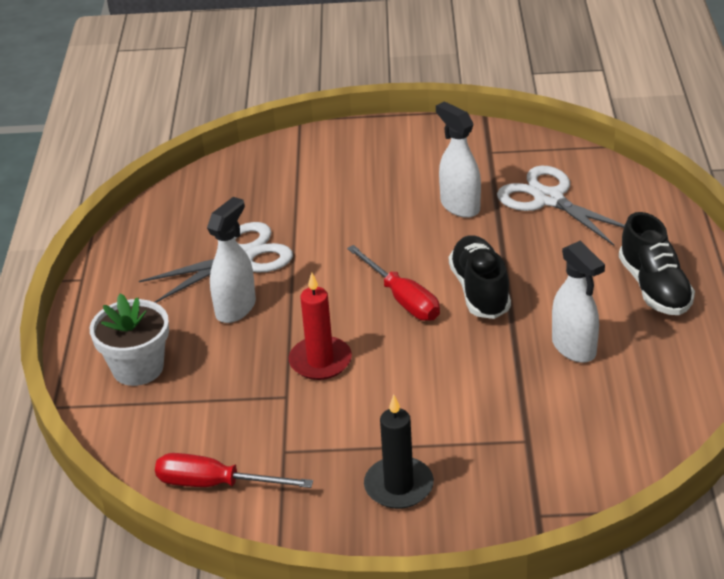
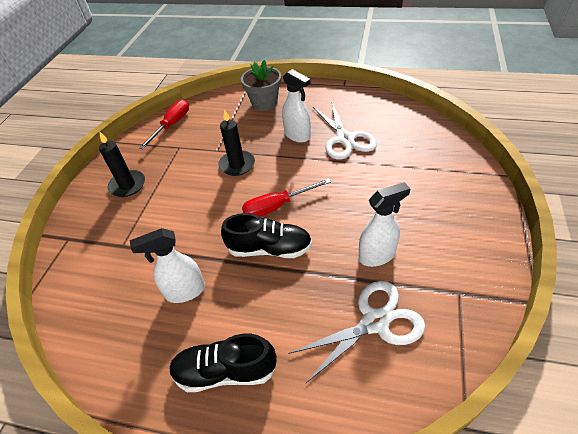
camera: 105 degrees right, 10 degrees up
white flower pot [90,294,169,386] -> grey flower pot [241,60,281,111]
red candle [289,273,352,380] -> black candle [218,109,255,176]

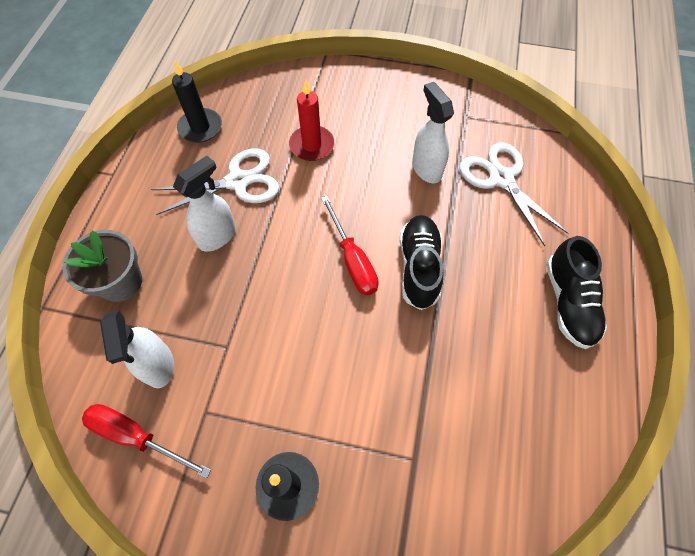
camera: 95 degrees left, 15 degrees up
white spray bottle [130,228,205,303] -> white spray bottle moved to [100,310,174,388]
black candle [218,109,255,176] -> black candle moved to [172,61,222,143]
none -> red candle [289,80,334,161]

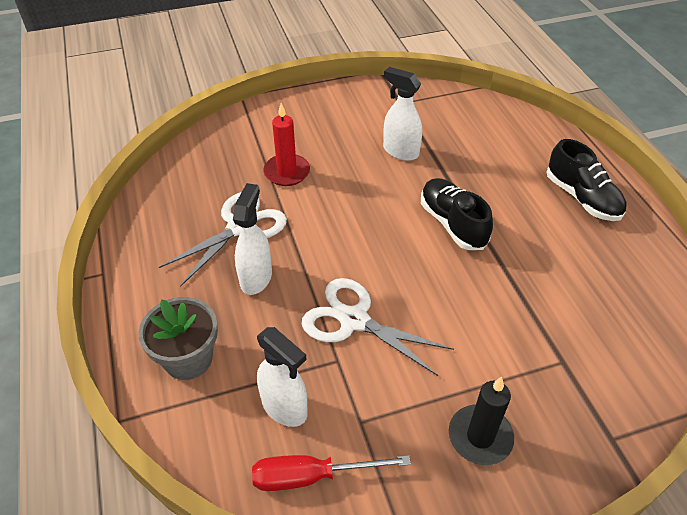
camera: 30 degrees left, 15 degrees down
black candle [172,61,222,143] -> none
red screwdriver [321,196,379,295] -> none
white scissors [459,142,569,246] -> white scissors moved to [302,278,454,376]

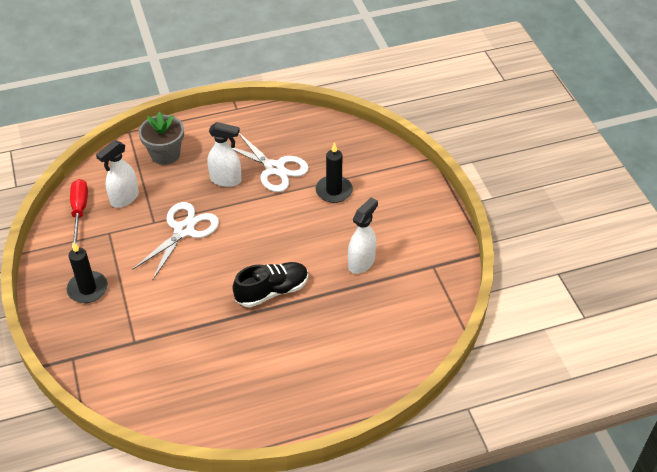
camera: 90 degrees right, 0 degrees up
red candle [264,103,310,186] -> black candle [315,142,353,203]
black shoe [547,139,626,221] -> none

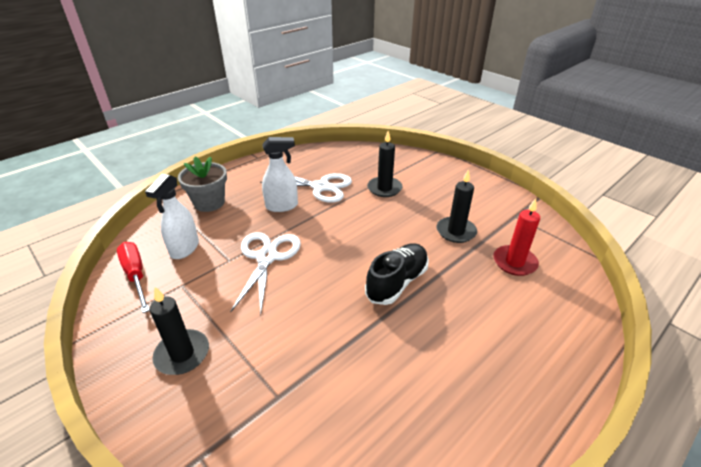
camera: 25 degrees left, 10 degrees down
white spray bottle [348,197,378,274] -> black candle [436,169,477,243]
none -> red candle [493,198,540,276]

